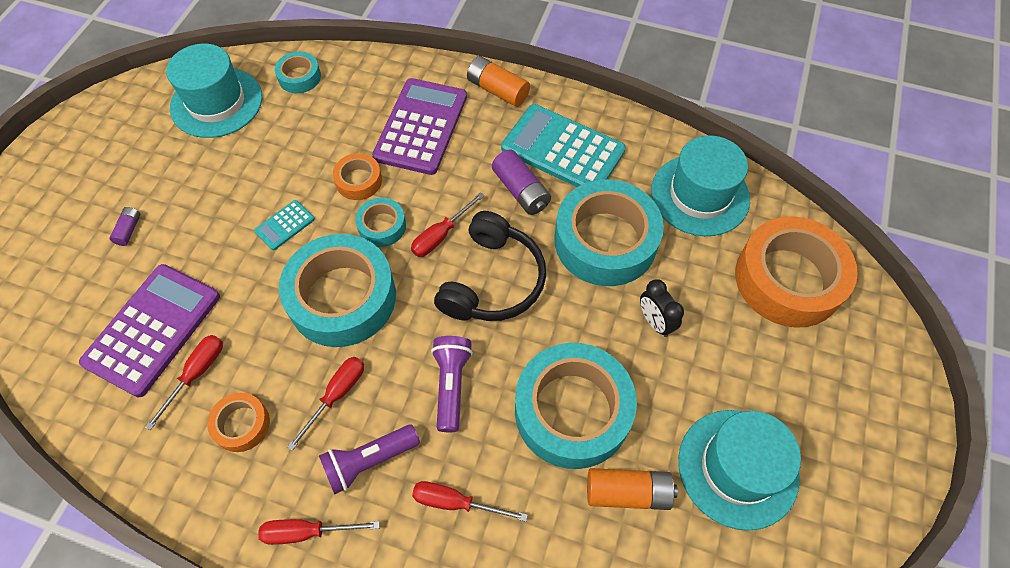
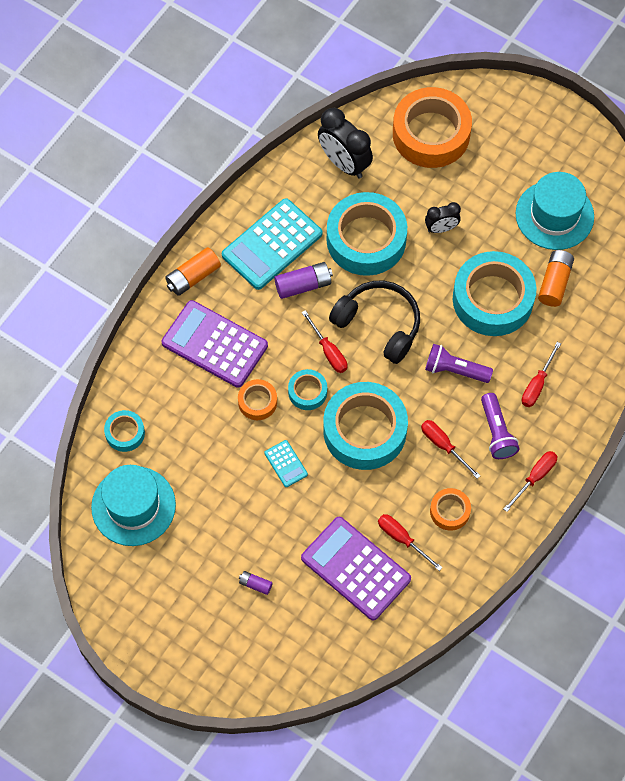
camera: 75 degrees left, 5 degrees up
red screwdriver [258,519,380,545] -> red screwdriver turned 150 degrees counterclockwise [503,451,557,512]
turquoise hat [651,135,750,236] -> black clock [318,108,373,179]

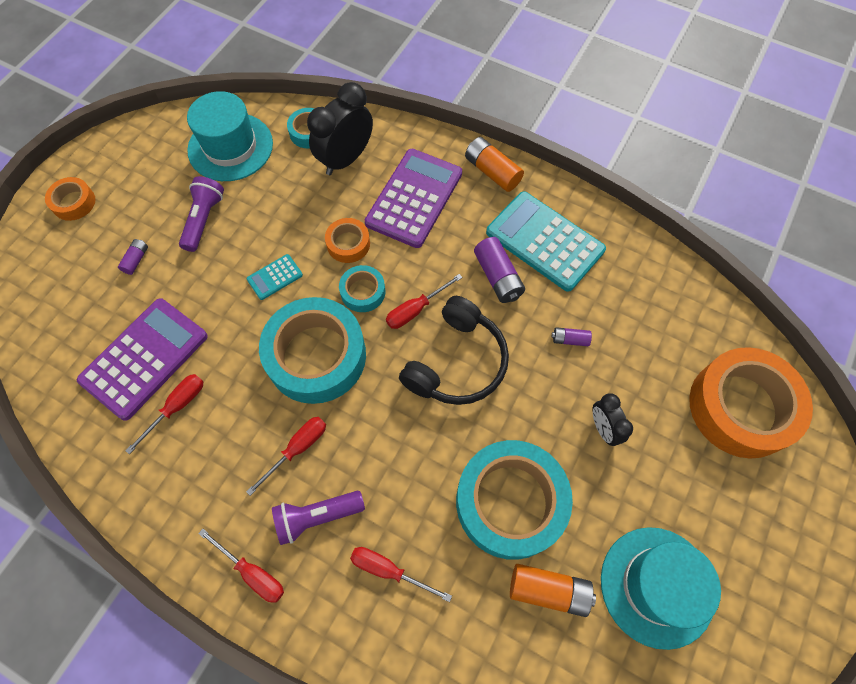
camera: 85 degrees right, 0 degrees up
black clock [318,108,373,179] -> black clock moved to [307,82,373,175]
turquoise tape [327,192,407,276] -> purple battery [552,327,592,346]
purple flashlight [425,344,493,383] -> purple flashlight moved to [179,176,224,252]
orange tape [430,488,471,531] -> orange tape moved to [45,177,95,221]

